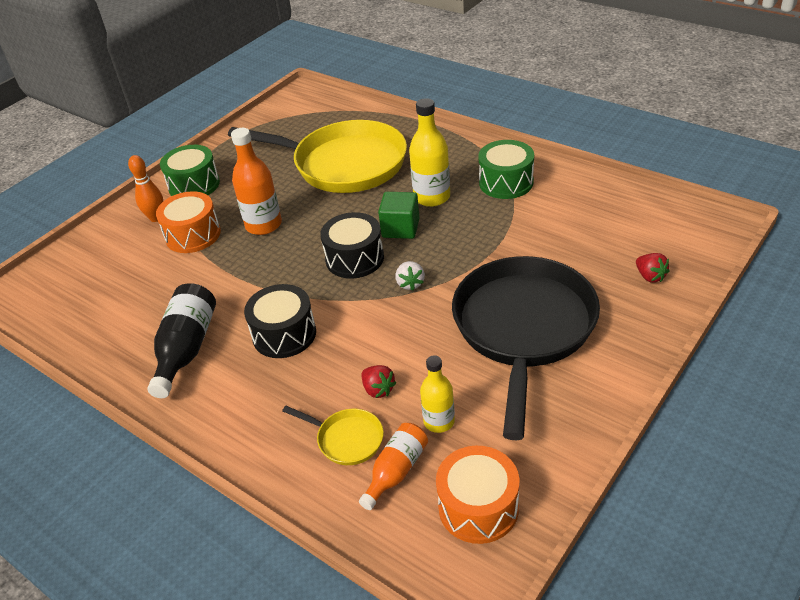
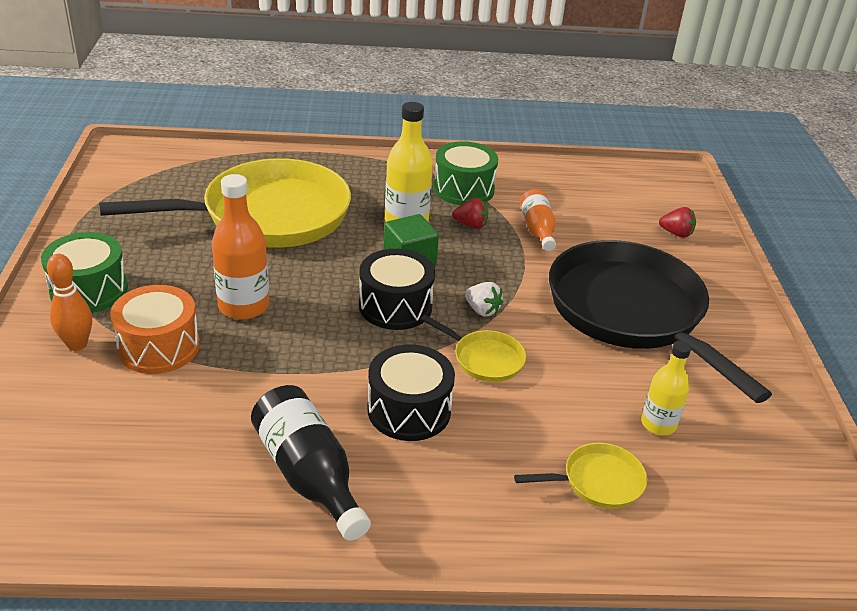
camera: 45 degrees left, 5 degrees down
orange bottle [359,423,428,510] -> orange bottle moved to [520,189,556,251]
red strawberry [361,365,396,398] -> red strawberry moved to [452,198,488,229]
orange drum [436,446,519,544] -> none
none -> yellow pan [421,315,526,382]

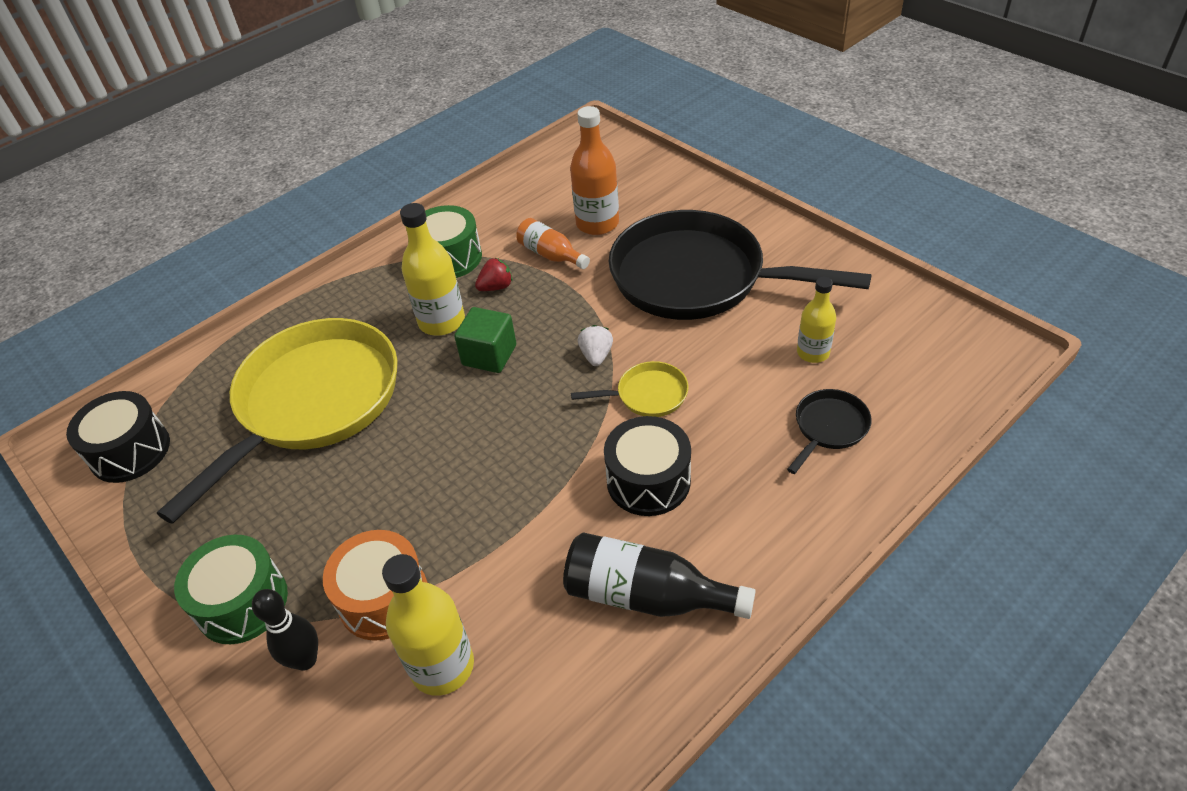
camera: 35 degrees left, 10 degrees up
orange bowling pin [47,254,92,351] -> black bowling pin [252,589,318,671]
orange bottle [212,174,269,320] -> orange bottle moved to [570,106,619,235]
black drum [359,249,435,330] -> black drum moved to [66,391,170,483]
white strawberry [465,282,503,317] -> white strawberry turned 90 degrees counterclockwise [578,325,613,366]
yellow pan [514,443,647,509] -> black pan [787,389,872,474]
red strawberry [659,207,696,238] -> none
none -> yellow bottle [382,554,474,696]

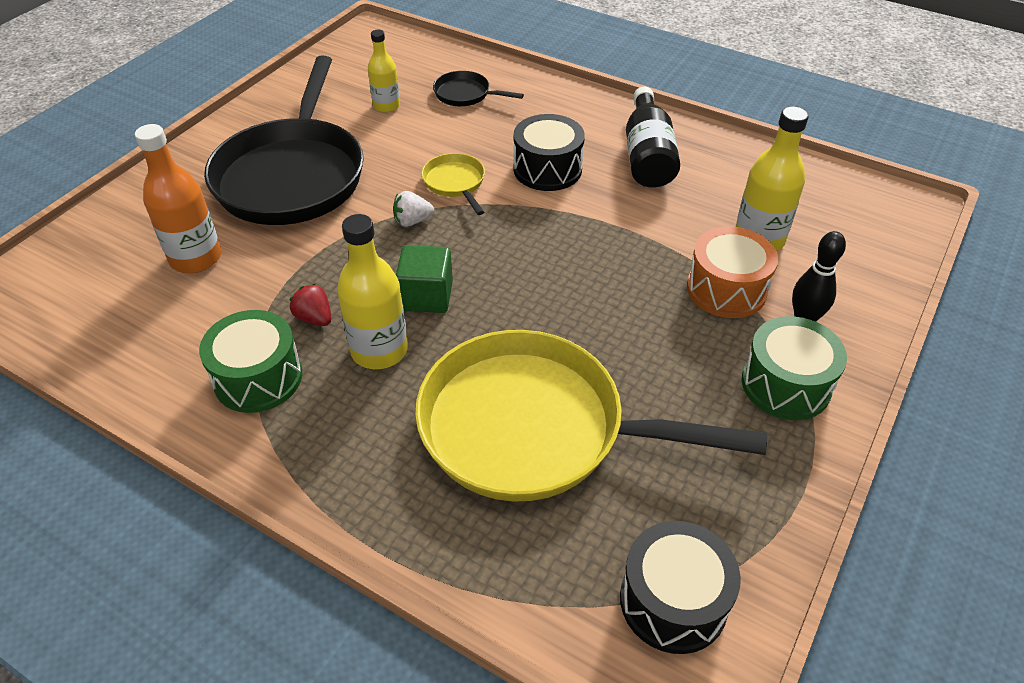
camera: 110 degrees left, 0 degrees up
orange bottle [516,218,590,269] -> none

